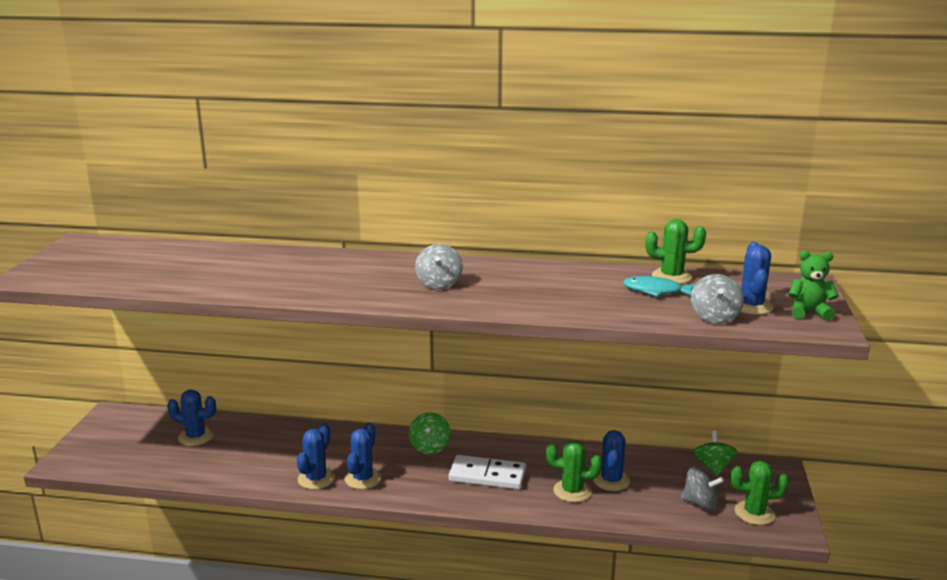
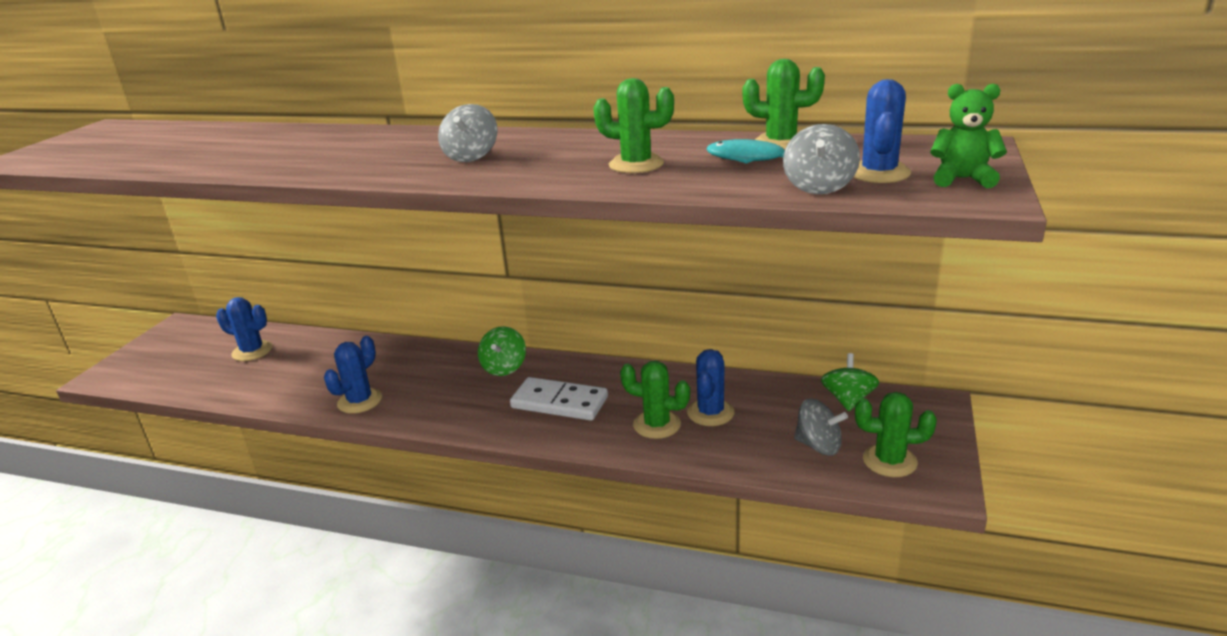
camera: 10 degrees right, 5 degrees up
blue cactus [345,423,382,489] -> none
none -> green cactus [593,78,674,173]

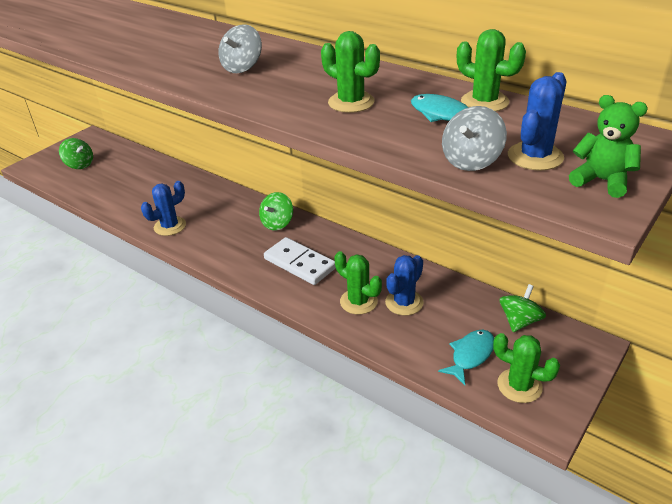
camera: 20 degrees right, 10 degrees up
blue cactus [216,297,272,361] -> none
grey spinning top [794,399,848,456] -> turquoise fish [438,330,494,385]
none -> green spinning top [59,138,93,169]

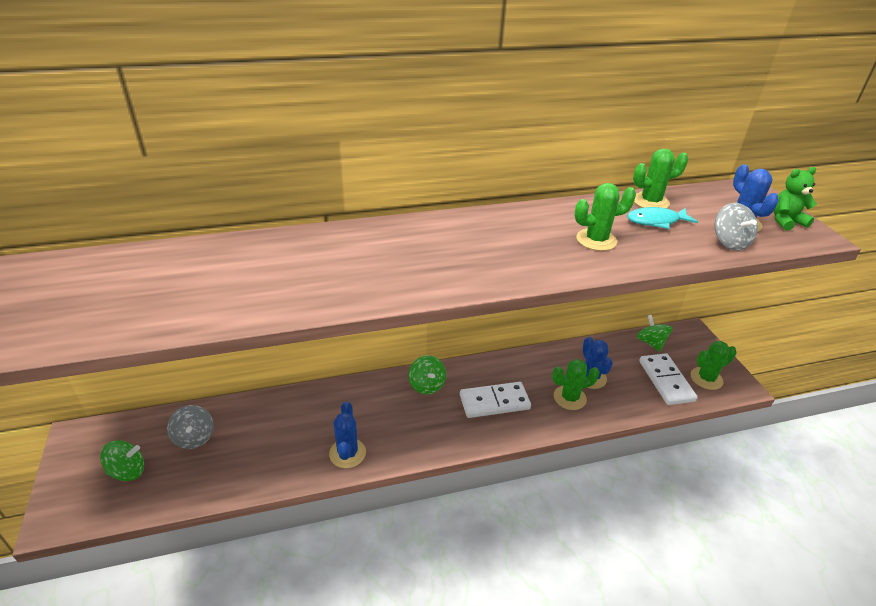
camera: 55 degrees left, 0 degrees up
grey spinning top [218,24,262,73] -> grey spinning top moved to [167,405,214,449]
turquoise fish [438,330,494,385] -> white domino [639,353,698,405]

